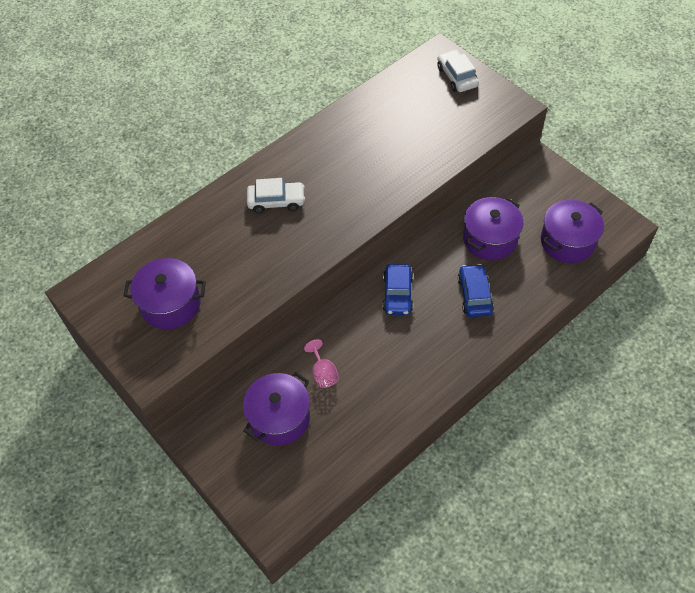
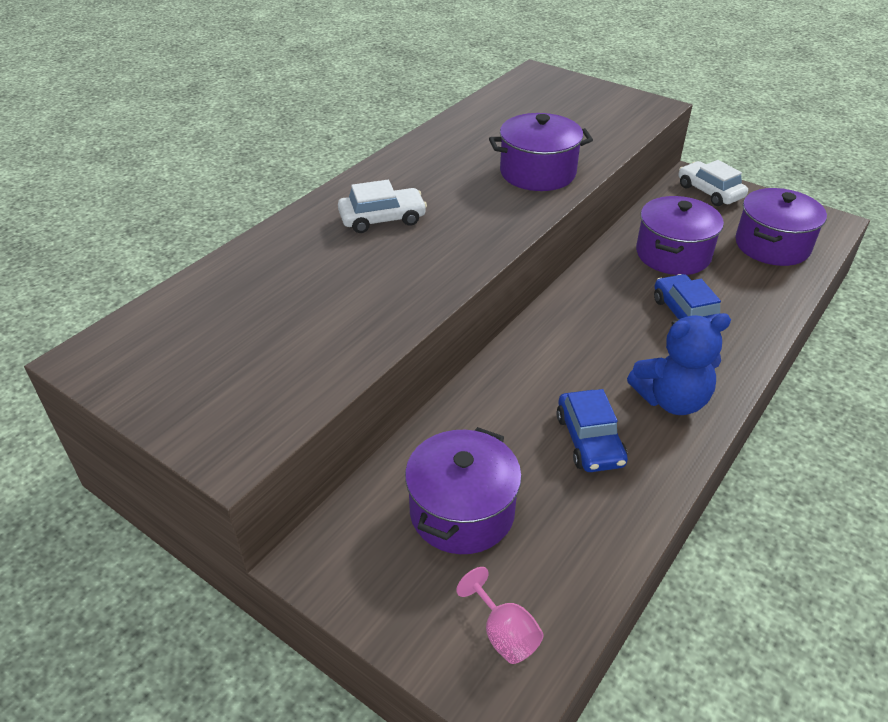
camera: 15 degrees left, 15 degrees down
purple pot [123,258,206,329] -> purple pot moved to [489,113,593,191]
pink goblet [304,340,339,388] -> pink goblet moved to [456,567,544,664]
blue car [383,264,413,315] -> blue car moved to [557,389,628,472]
white car [437,50,479,92] -> white car moved to [678,160,748,206]
none -> blue teddy bear [627,313,731,415]

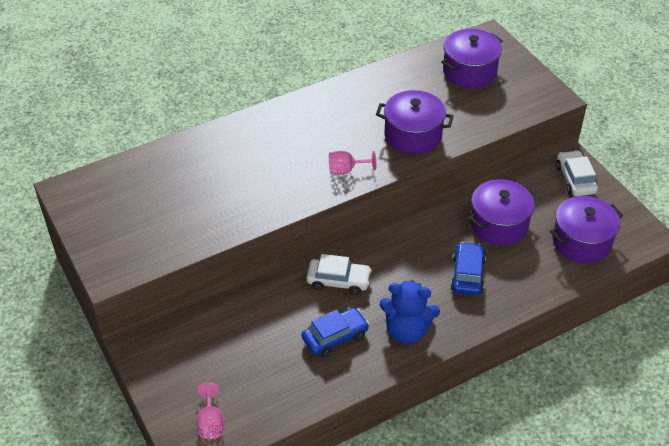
camera: 25 degrees right, 5 degrees up
white car [338,180,427,233] -> white car moved to [306,254,372,295]
purple pot [405,427,522,554] -> purple pot moved to [441,29,503,88]
blue car [557,389,628,472] -> blue car turned 135 degrees counterclockwise [301,308,369,357]
none -> pink goblet [329,151,377,175]

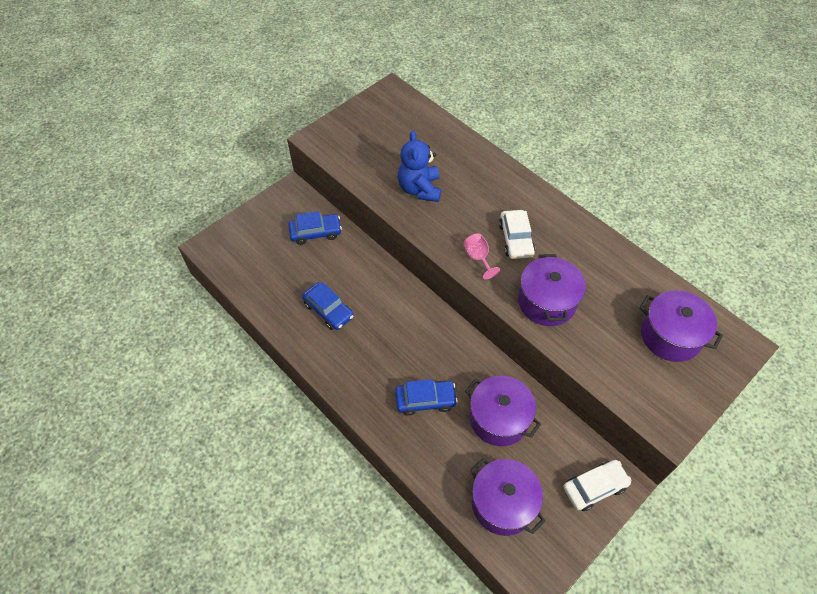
camera: 75 degrees right, 10 degrees up
pink goblet [197,383,224,439] -> none
white car [306,254,372,295] -> white car moved to [499,210,535,259]
blue teddy bear [380,280,440,344] -> blue teddy bear moved to [398,131,441,202]
none -> blue car [288,211,342,245]

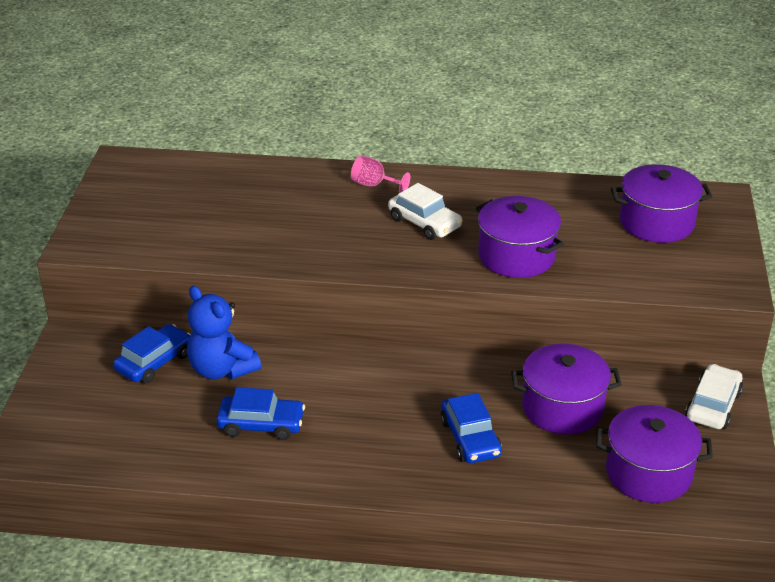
camera: 40 degrees left, 20 degrees down
blue car [395,379,458,416] -> blue car turned 120 degrees clockwise [440,393,502,463]
blue teddy bear [398,131,441,202] -> blue teddy bear moved to [187,286,261,379]
pink goblet [463,233,500,279] -> pink goblet moved to [351,156,410,193]

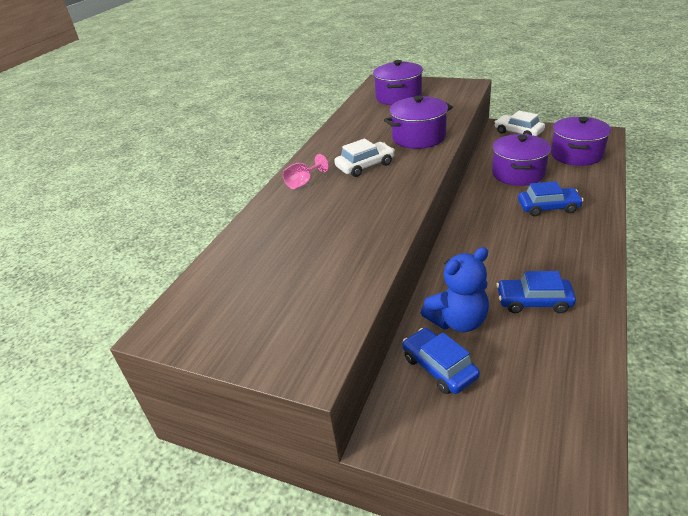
camera: 70 degrees left, 0 degrees up
blue car [216,387,305,440] -> blue car turned 105 degrees counterclockwise [496,271,576,313]

